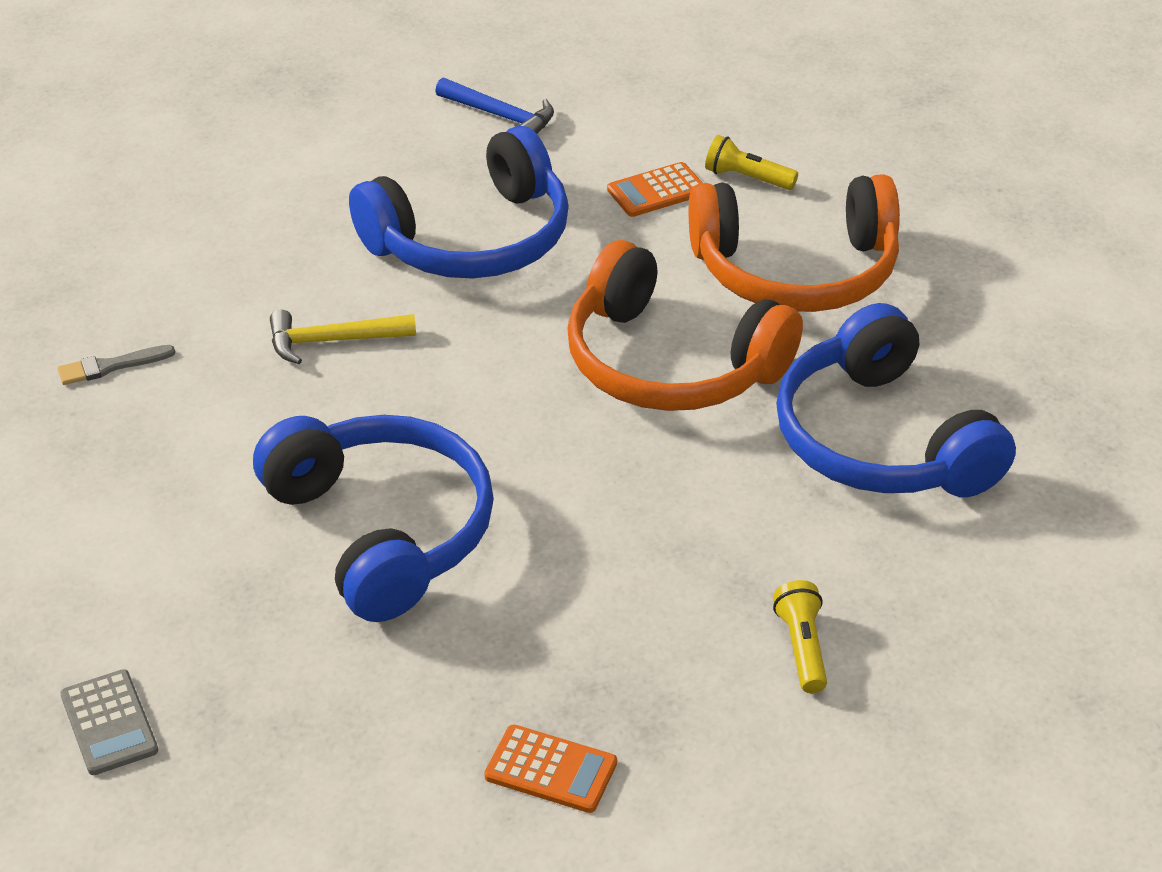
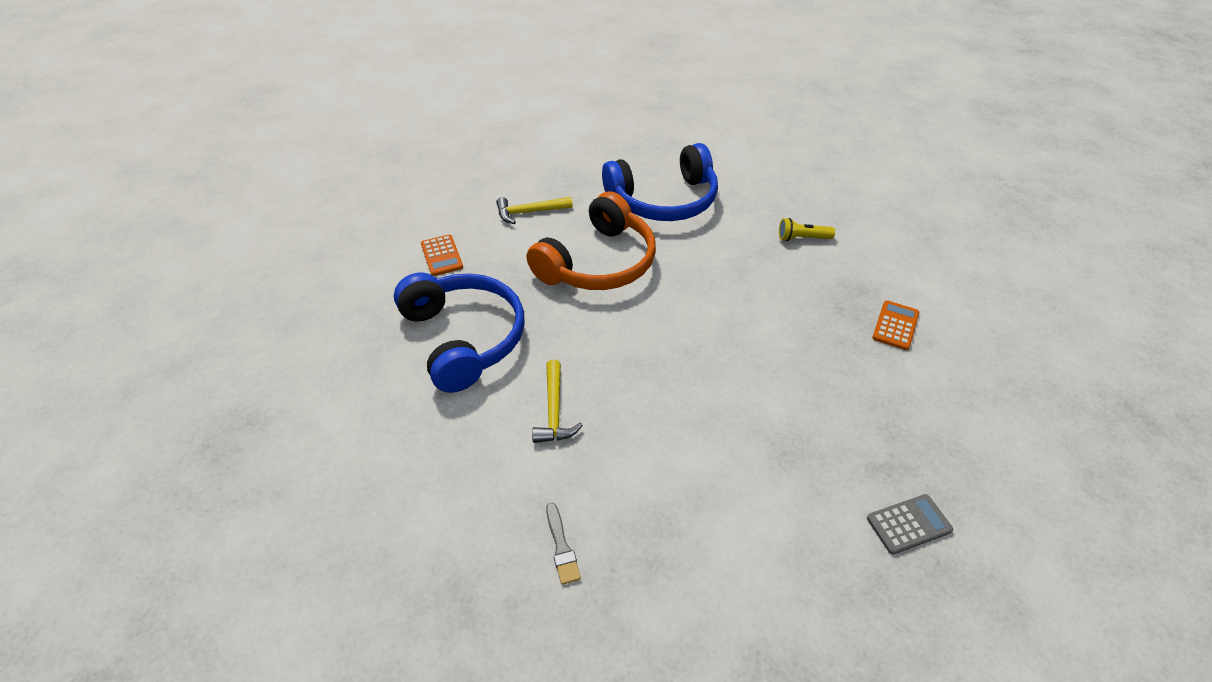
camera: 85 degrees left, 5 degrees up
blue headphones [253,415,494,622] -> none
blue hammer [435,77,554,134] -> none
orange headphones [689,174,900,312] -> yellow hammer [496,197,573,224]
yellow flashlight [705,135,798,190] -> none

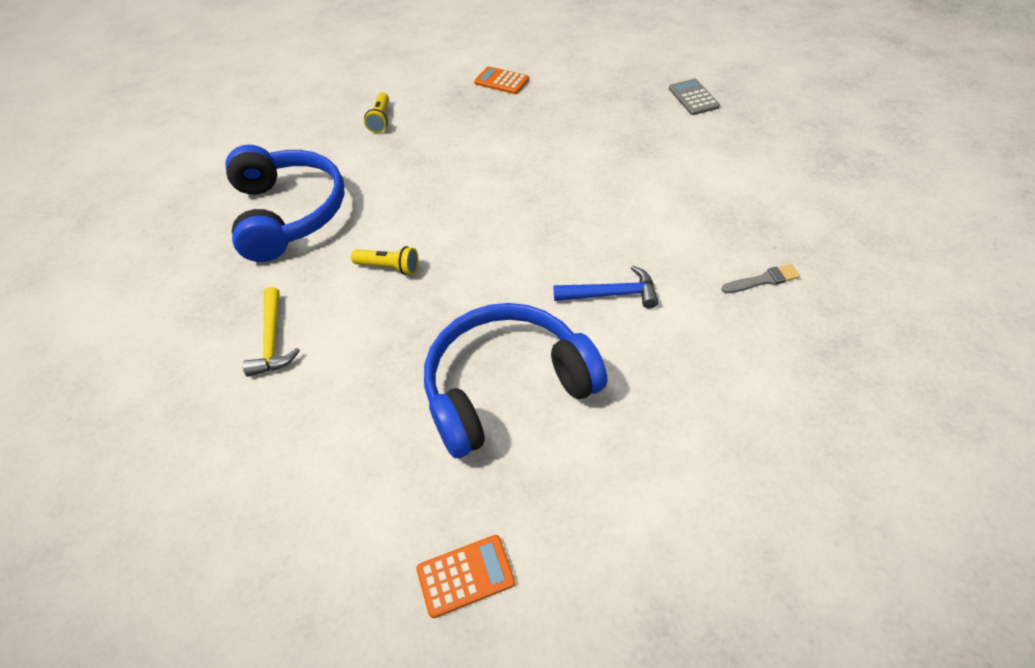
camera: 85 degrees left, 5 degrees up
orange calculator [421,235,463,276] -> orange calculator moved to [416,535,515,618]
orange headphones [527,192,656,290] -> yellow flashlight [351,246,418,275]
yellow hammer [532,360,583,443] -> blue hammer [554,266,659,308]

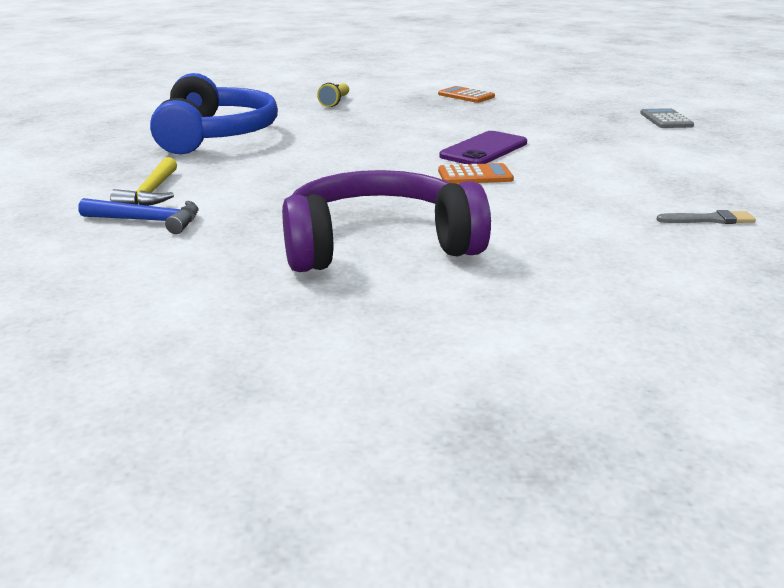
camera: 10 degrees right, 25 degrees down
yellow flashlight [351,246,418,275] -> none
orange calculator [416,535,515,618] -> orange calculator moved to [438,163,514,184]
blue headphones [424,303,607,458] -> purple headphones [282,170,491,272]
blue hammer [554,266,659,308] -> blue hammer moved to [79,198,198,234]
none -> purple phone [439,131,527,164]

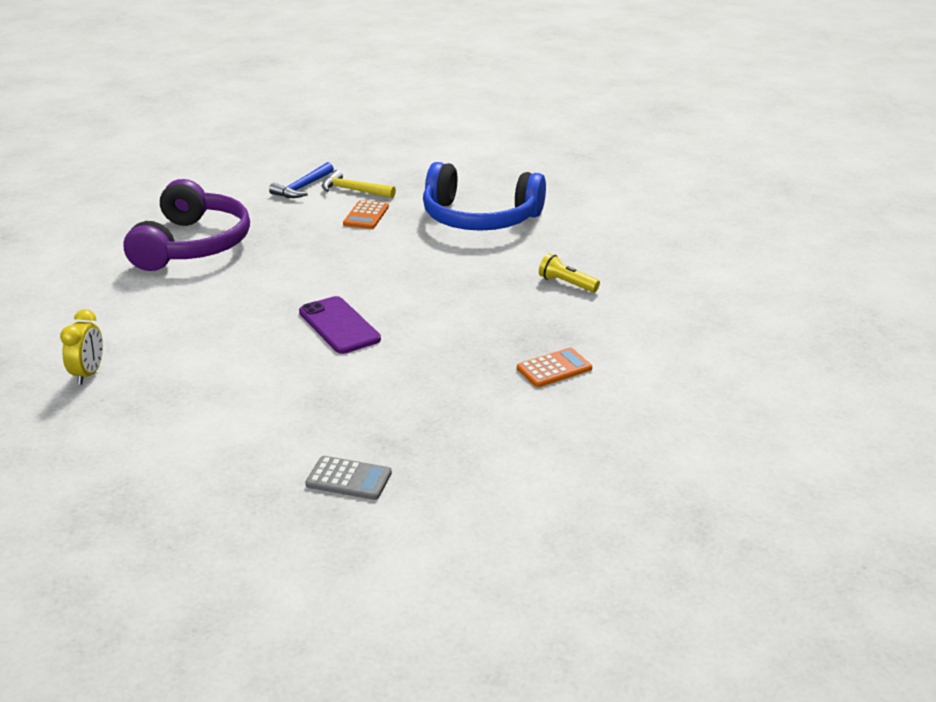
camera: 110 degrees right, 5 degrees up
orange calculator [438,163,514,184] -> orange calculator moved to [343,200,389,229]
grey brush [656,210,756,224] -> yellow clock [60,309,103,385]

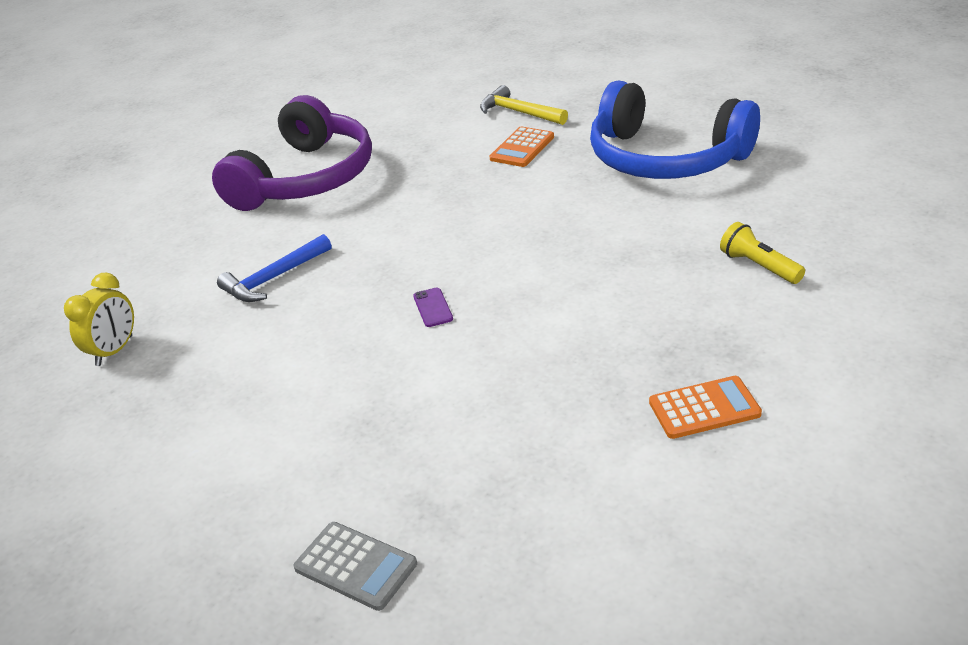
camera: 20 degrees right, 5 degrees up
blue hammer [269,162,334,198] -> blue hammer moved to [217,234,332,302]
purple phone [299,296,381,354] -> purple phone [413,288,453,327], size x0.45

